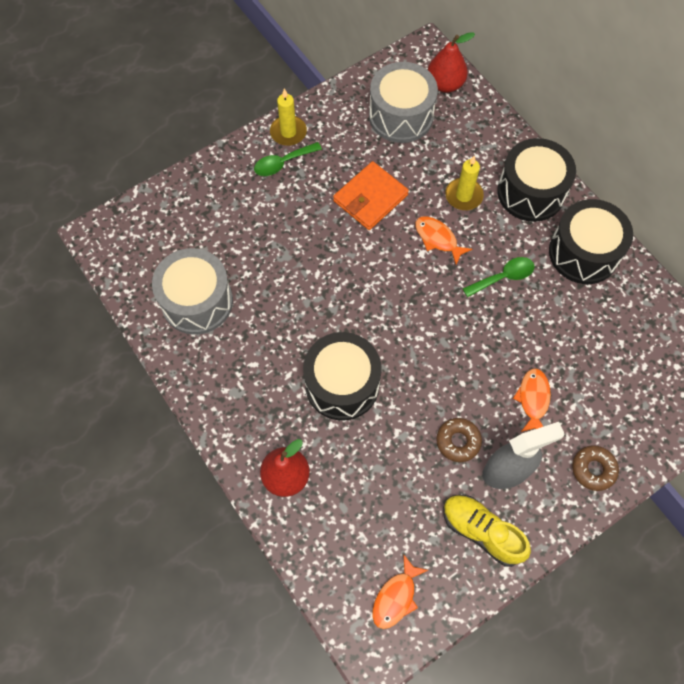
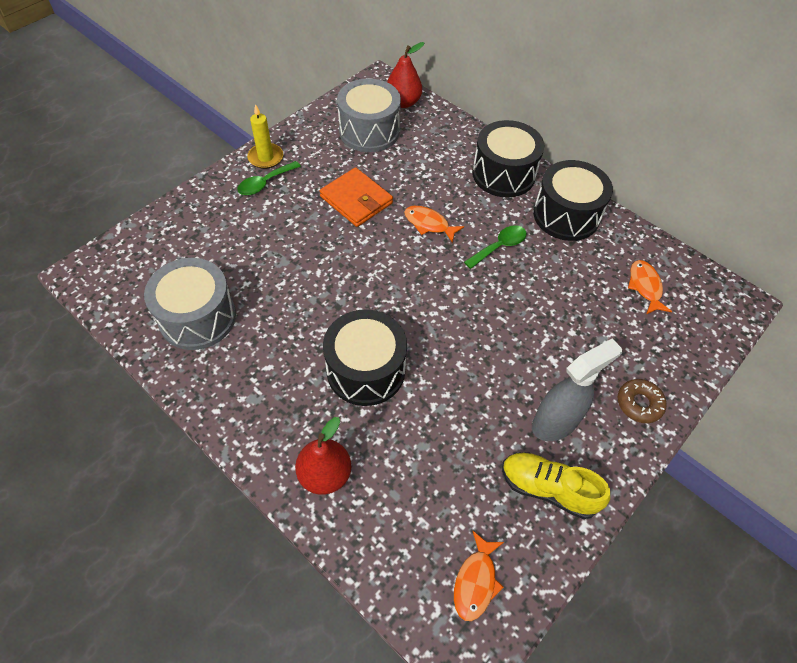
camera: 15 degrees left, 10 degrees down
orange wallet [333,161,409,230] -> orange wallet turned 75 degrees counterclockwise [320,167,393,227]
brown donut [436,418,482,462] -> none
yellow candle [445,156,484,210] -> none
orange fish [513,368,551,432] -> orange fish moved to [628,260,672,314]

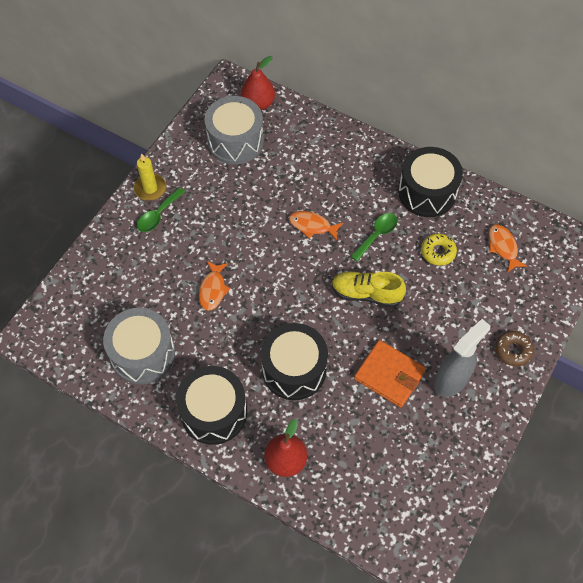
camera: 10 degrees left, 5 degrees up
orange wallet [320,167,393,227] -> orange wallet moved to [354,340,426,408]
orange fish [454,531,504,621] -> orange fish moved to [199,261,231,311]
black drum [472,120,544,198] -> black drum moved to [176,366,247,445]
yellow shoe [502,452,610,519] -> yellow shoe moved to [332,271,406,307]
none -> yellow donut [421,233,457,266]

